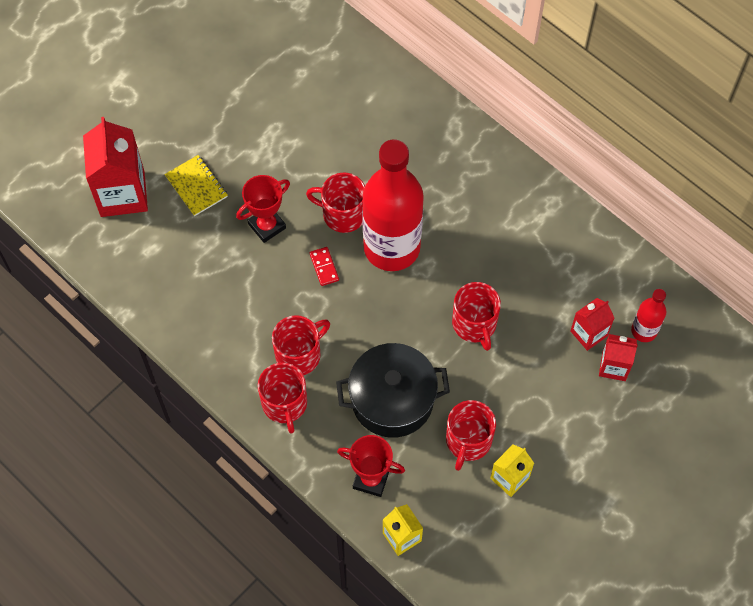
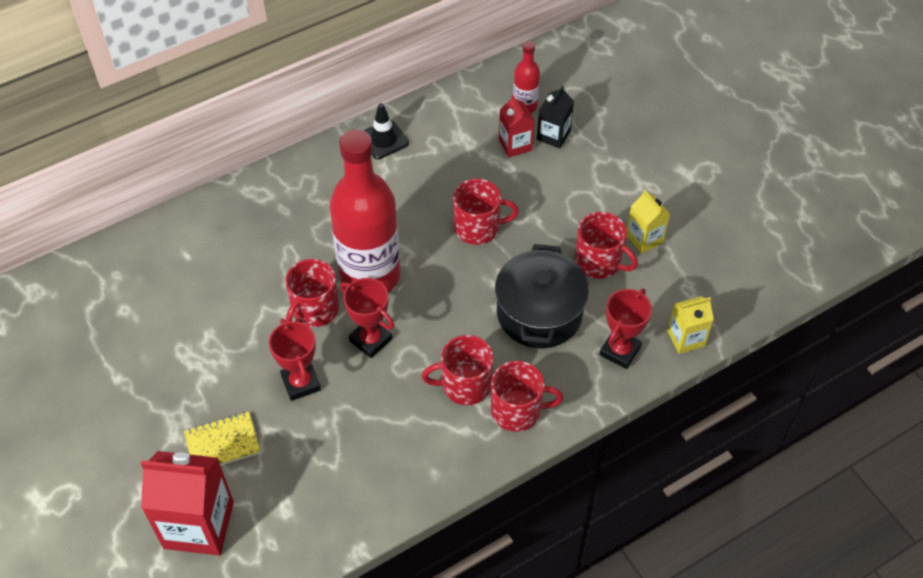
camera: 75 degrees left, 10 degrees down
red mug [272,315,330,375] -> red mug turned 75 degrees counterclockwise [422,335,494,405]
red domino [310,247,339,286] -> red trophy [340,278,394,358]
red carton [599,334,638,381] -> black carton [537,85,574,148]
none -> black traffic cone [363,103,409,159]

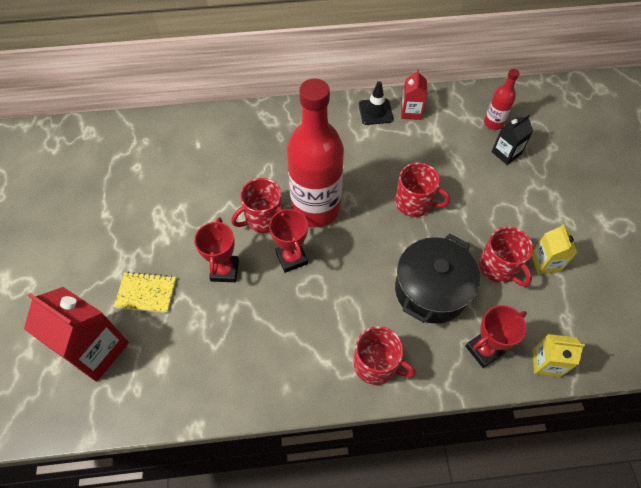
camera: 25 degrees right, 5 degrees up
red mug [422,335,494,405] -> none
red carton [499,95,535,157] -> red carton moved to [401,69,427,120]

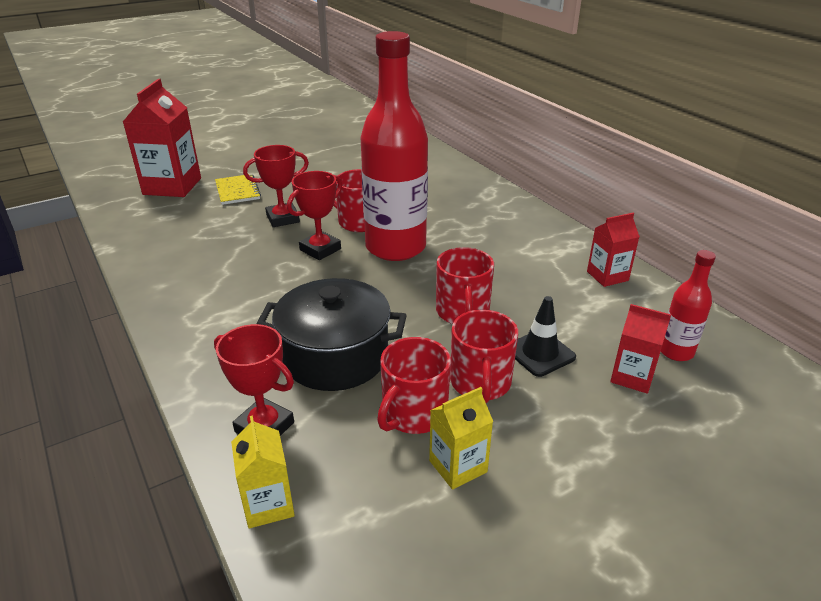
camera: 65 degrees right, 25 degrees down
red mug [353,326,416,385] -> red mug moved to [450,309,518,403]
black traffic cone [359,81,393,125] -> black traffic cone moved to [515,296,576,377]
black carton [492,115,533,165] -> red carton [610,304,671,394]

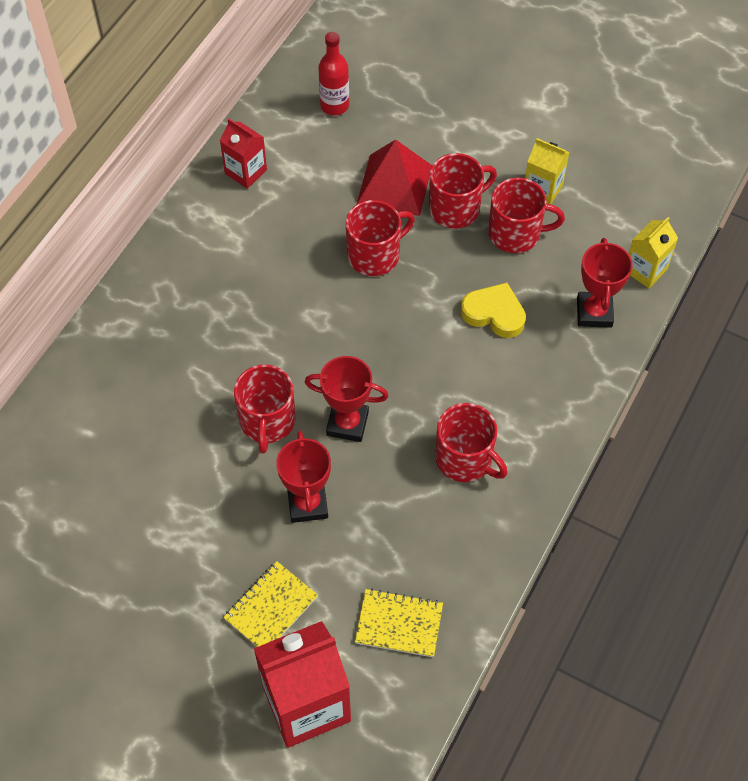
camera: 120 degrees left, 25 degrees up
red trophy [243,145,309,227] -> red trophy turned 45 degrees clockwise [276,431,331,523]
black pot [257,278,407,391] -> yellow heart [460,283,526,338]
red bottle [361,31,428,261] -> none
black traffic cone [515,296,576,377] -> red pyramid [356,139,432,216]
red carton [610,304,671,394] -> none
none -> yellow notebook [355,589,443,657]
none -> red mug [435,403,508,482]

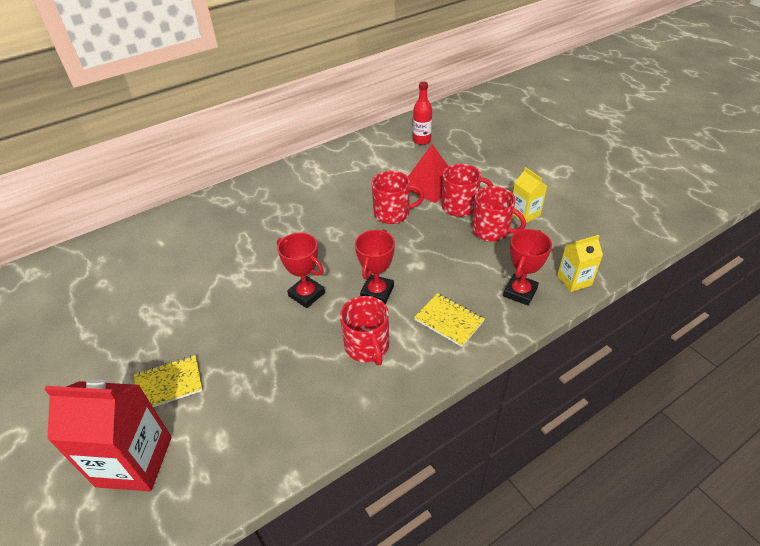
camera: 30 degrees right, 15 degrees down
red carton [220,119,267,189] -> none
red mug [234,364,296,453] -> none
red trophy [276,431,331,523] -> red trophy moved to [355,229,395,304]
yellow notebook [355,589,443,657] -> yellow notebook moved to [414,293,484,347]
yellow heart [460,283,526,338] -> none

